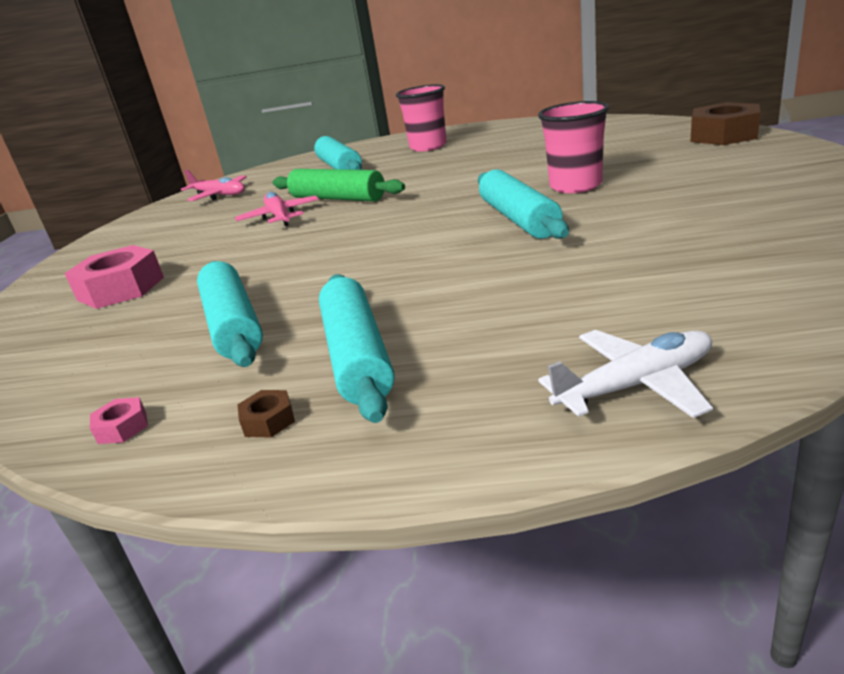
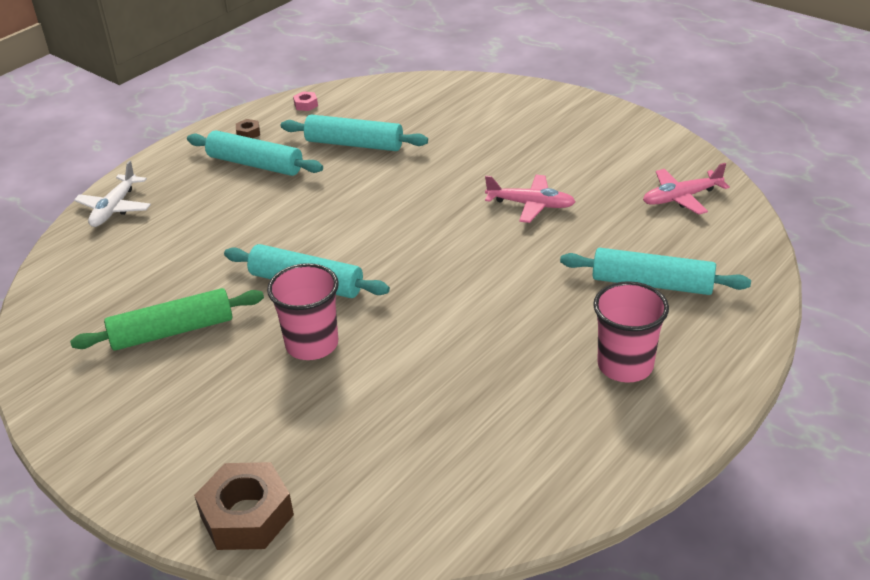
camera: 125 degrees right, 10 degrees up
pink nut [64,245,164,309] -> none
green rolling pin [273,169,405,202] -> green rolling pin moved to [70,288,264,351]

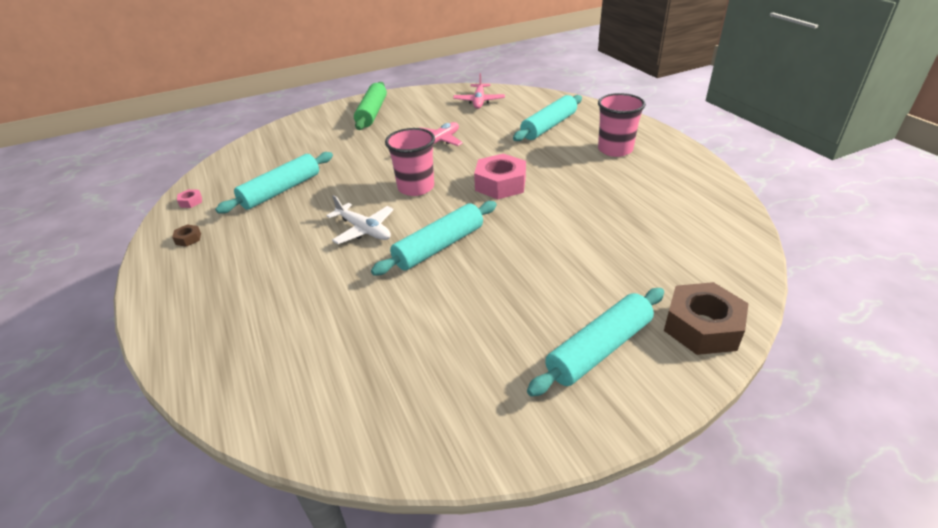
camera: 65 degrees left, 0 degrees up
green rolling pin [70,288,264,351] -> green rolling pin moved to [354,82,387,130]
white plane [74,161,151,227] -> white plane moved to [327,195,394,244]
turquoise rolling pin [187,130,323,176] -> turquoise rolling pin moved to [527,288,664,397]
pink cup [267,263,339,360] -> pink cup moved to [385,128,435,196]
none -> pink nut [474,154,526,199]

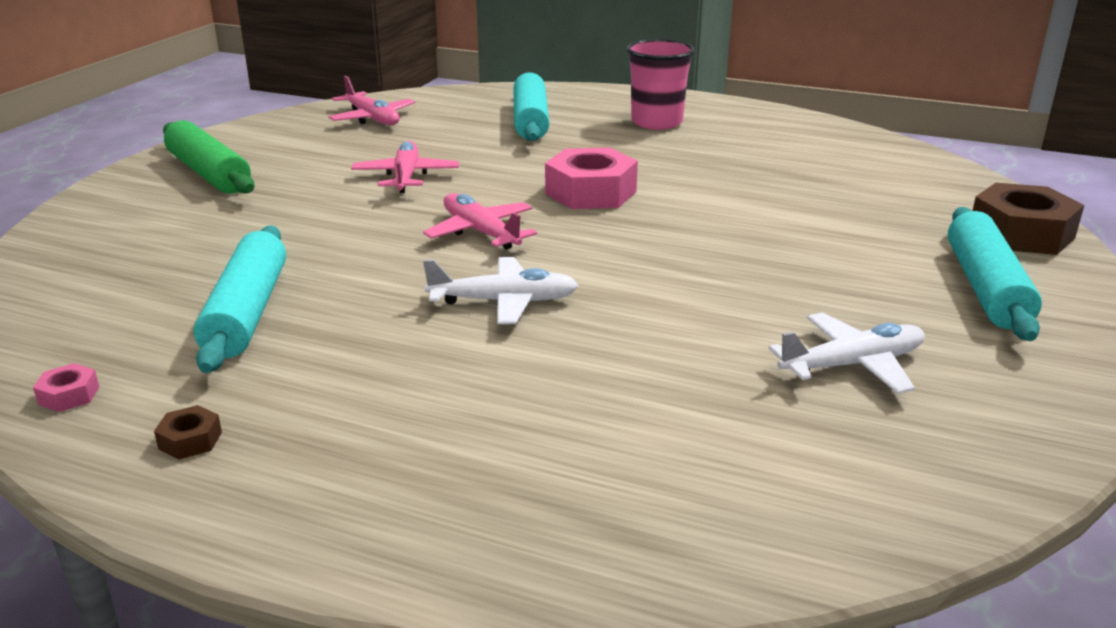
camera: 45 degrees left, 10 degrees down
turquoise rolling pin [371,201,497,276] -> none
pink cup [385,128,435,196] -> pink plane [423,193,537,250]
none -> white plane [769,312,925,394]

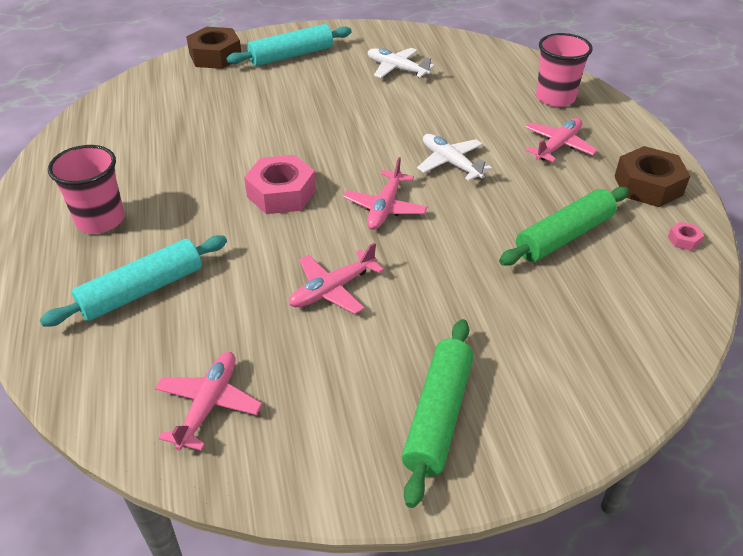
camera: 125 degrees left, 15 degrees up
brown nut [154,405,222,459] -> brown nut [615,146,690,207], size x2.33
turquoise rolling pin [194,226,286,373] -> green rolling pin [499,187,629,266]
none -> pink plane [525,118,598,162]
none -> pink cup [536,33,593,107]

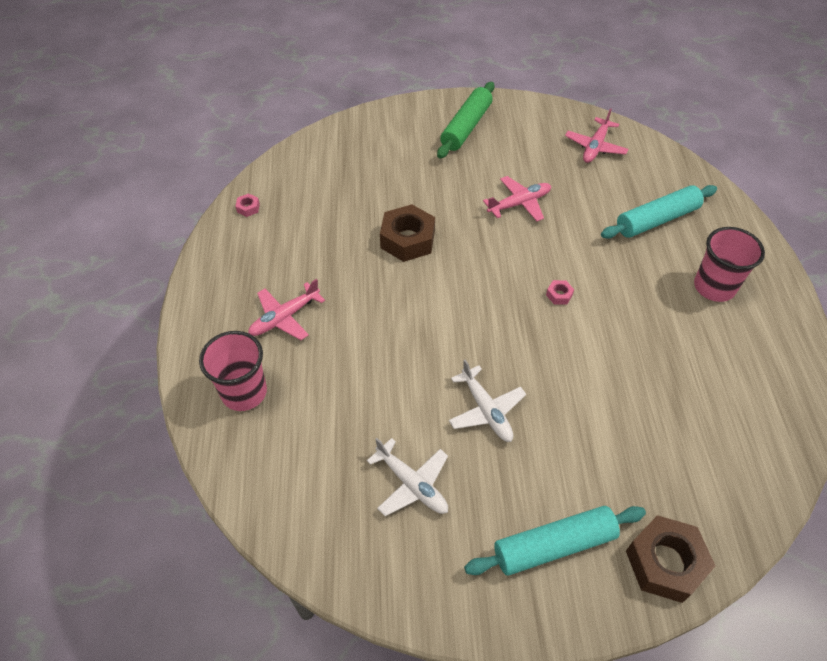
camera: 170 degrees left, 10 degrees up
pink nut [244,155,316,214] -> pink nut [546,280,574,305], size x0.43
pink plane [343,157,427,230] -> none
white plane [417,134,493,181] -> white plane moved to [449,359,526,442]
green rolling pin [499,187,629,266] -> none
brown nut [615,146,690,207] -> brown nut moved to [380,204,435,262]

